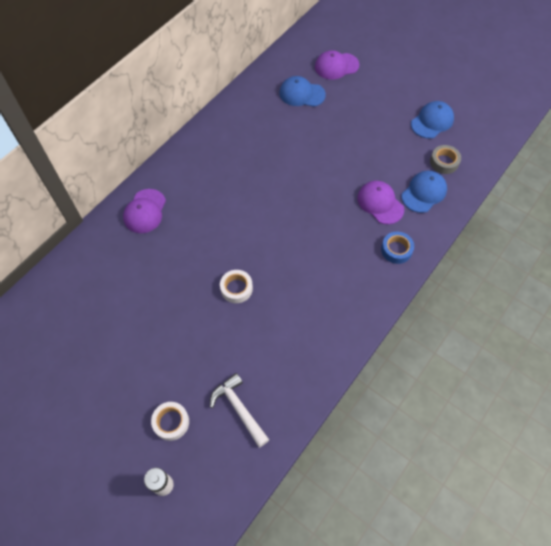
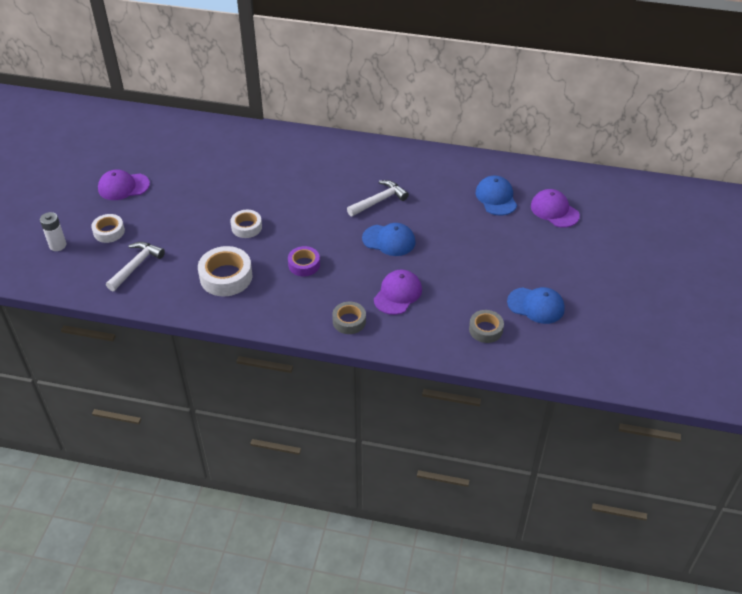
camera: 65 degrees right, 15 degrees down
purple cap [123,189,166,233] -> purple cap moved to [98,169,150,200]
blue tape [381,232,414,264] -> grey tape [332,302,366,334]
blue cap [402,171,447,213] -> blue cap moved to [362,223,416,256]
none -> white tape [198,246,252,296]
none -> purple tape [288,246,320,276]
none -> white hammer [347,180,409,216]

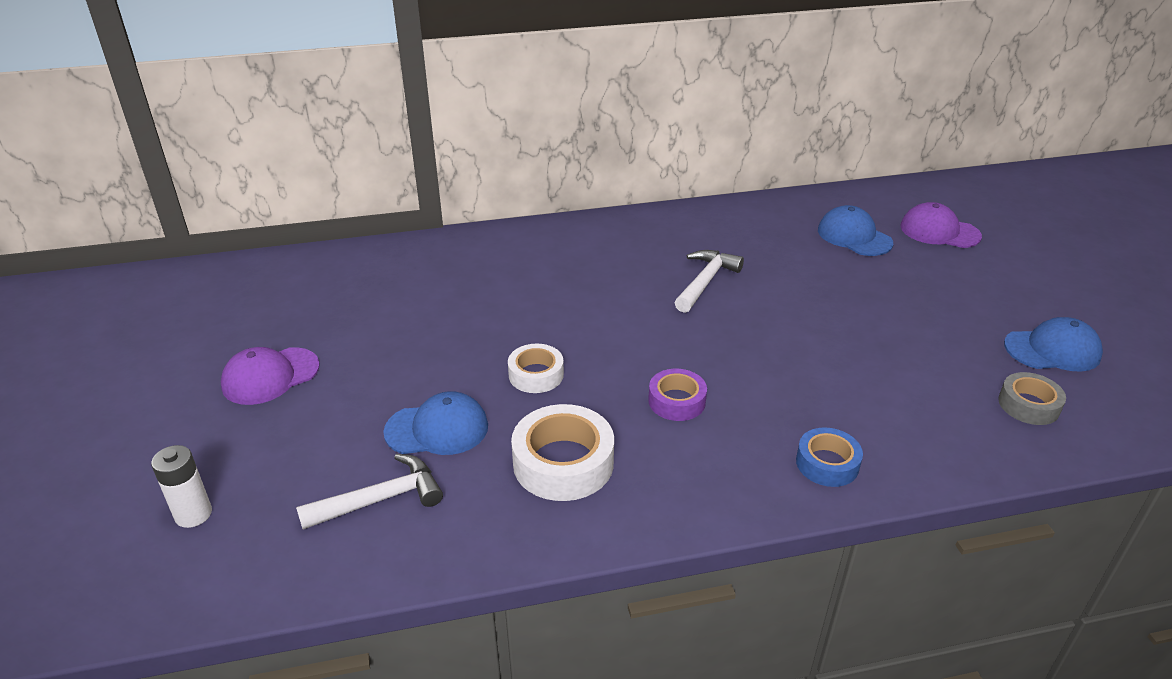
camera: 25 degrees left, 10 degrees down
white tape [91,214,125,243] -> none
white hammer [106,242,165,291] -> white hammer turned 60 degrees clockwise [296,454,443,530]
grey tape [332,302,366,334] -> blue tape [796,427,863,487]
blue cap [362,223,416,256] -> blue cap moved to [383,391,488,455]
purple cap [374,269,422,315] -> none

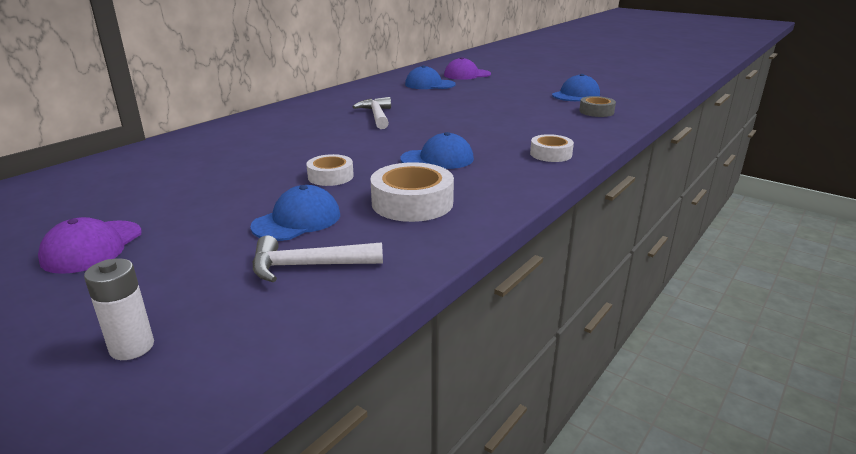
camera: 40 degrees left, 10 degrees down
white hammer [296,454,443,530] -> white hammer turned 120 degrees counterclockwise [253,235,383,282]
purple tape [648,369,707,421] -> blue cap [400,132,474,169]
blue tape [796,427,863,487] -> white tape [530,134,574,162]

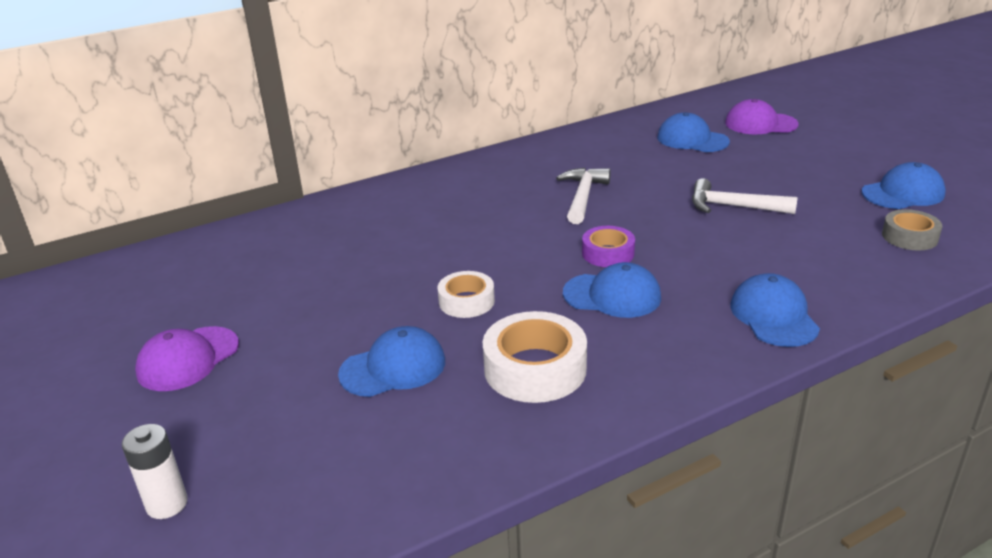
camera: 25 degrees right, 5 degrees up
white hammer [253,235,383,282] -> white hammer moved to [692,178,798,214]
white tape [530,134,574,162] -> blue cap [731,273,820,347]
none -> purple tape [582,226,635,267]

